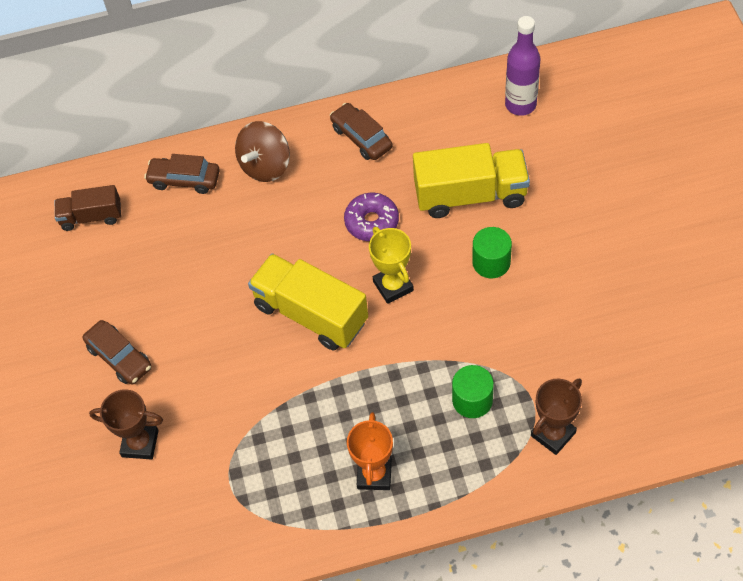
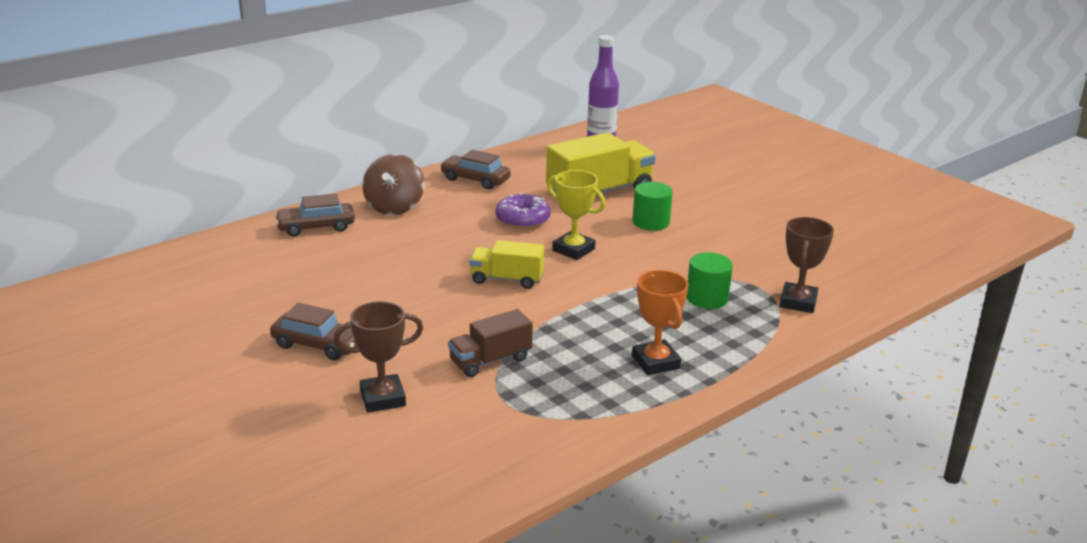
camera: 30 degrees left, 30 degrees down
brown truck [55,185,121,231] -> brown truck moved to [448,309,533,377]
yellow truck [248,253,368,351] -> yellow truck [470,240,545,289], size x0.58

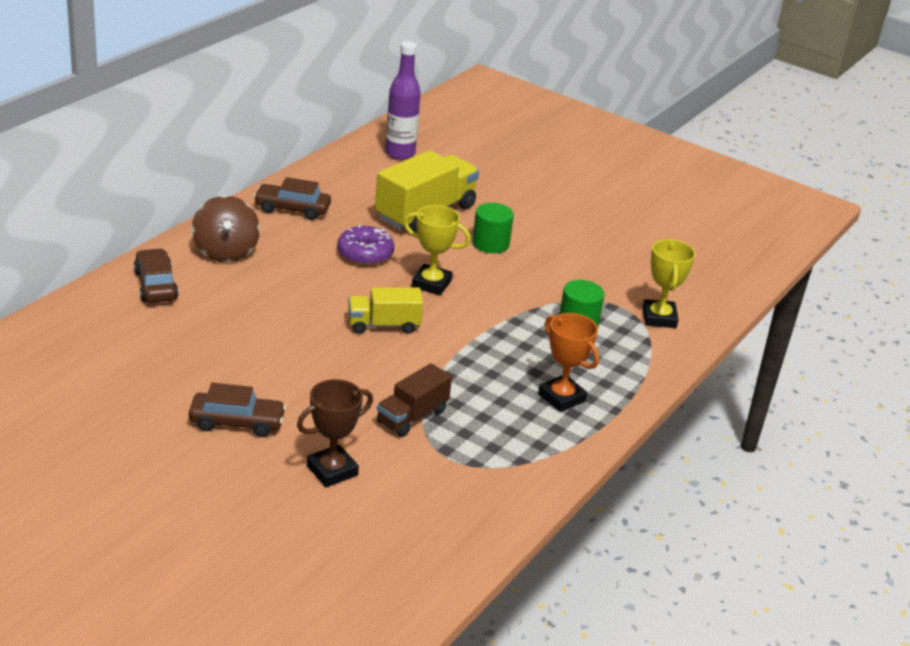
camera: 20 degrees left, 5 degrees up
brown car [275,194,355,236] -> brown car turned 105 degrees clockwise [134,249,178,303]
brown trophy [779,217,834,313] -> yellow trophy [643,239,696,328]

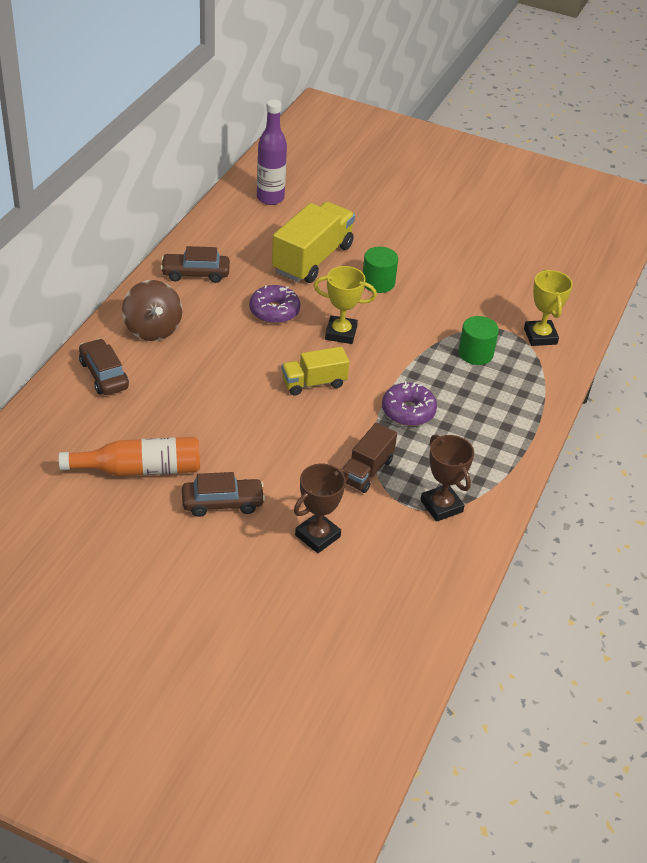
camera: 10 degrees left, 10 degrees up
orange trophy [538,313,599,412] -> none
none -> orange bottle [58,437,200,476]
none -> purple donut [382,381,437,426]
none -> brown trophy [420,434,474,522]

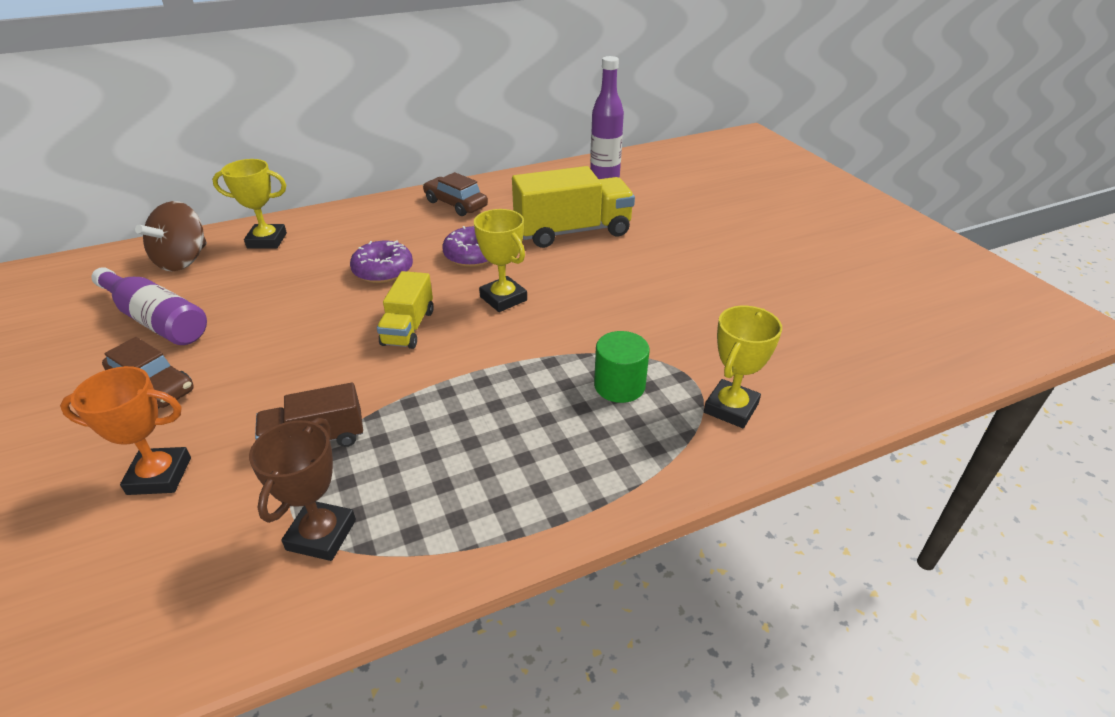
camera: 45 degrees right, 5 degrees down
orange bottle [58,437,200,476] -> purple bottle [91,267,207,345]
brown car [79,339,129,395] -> yellow trophy [212,159,287,249]
brown spinning top [122,280,182,341] -> brown spinning top moved to [135,201,207,271]
yellow truck [281,347,350,396] -> yellow truck turned 105 degrees counterclockwise [377,271,434,349]
brown trophy [294,463,349,553] -> orange trophy [60,366,191,495]
green cylinder [363,247,398,293] -> none
purple donut [382,381,437,426] -> purple donut moved to [350,240,413,283]

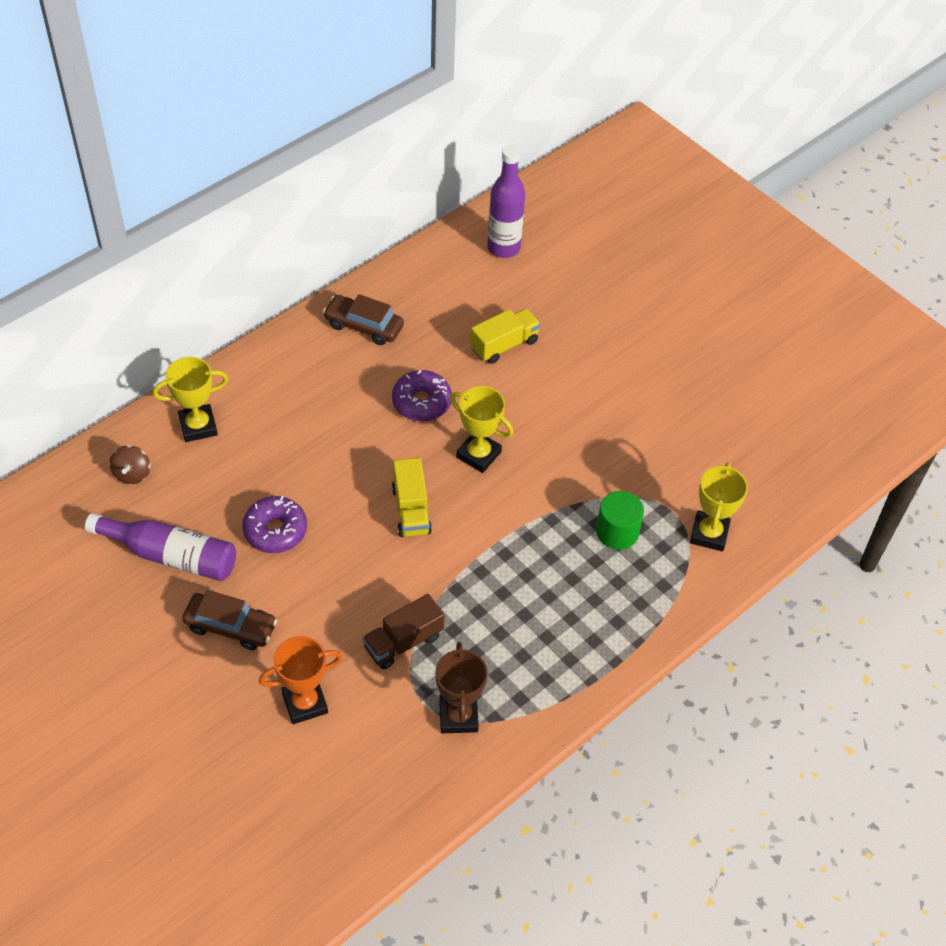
camera: 20 degrees left, 15 degrees up
brown spinning top [135,201,207,271] -> brown spinning top [109,445,150,485], size x0.57
purple donut [350,240,413,283] -> purple donut moved to [242,496,307,553]
yellow truck [512,166,635,248] -> yellow truck [470,308,540,364], size x0.58

